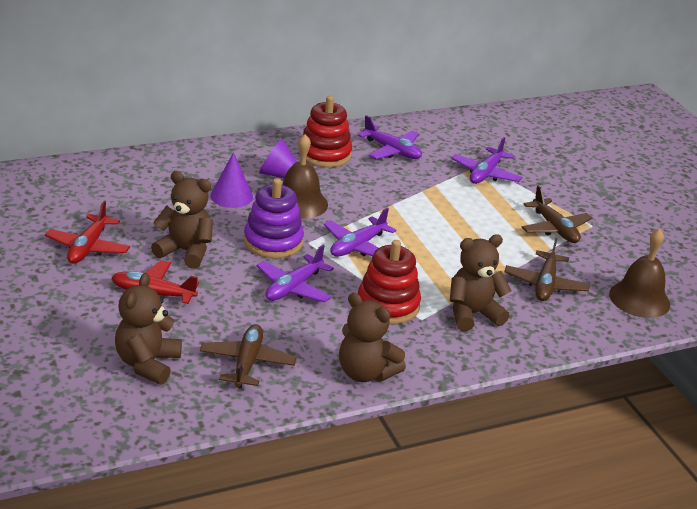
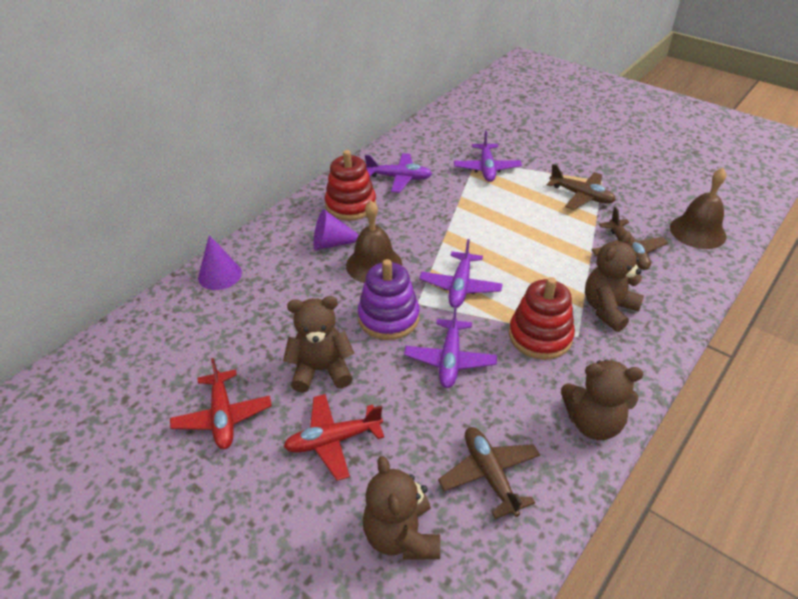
camera: 25 degrees left, 10 degrees up
purple cone [210,152,253,208] -> purple cone moved to [198,235,242,290]

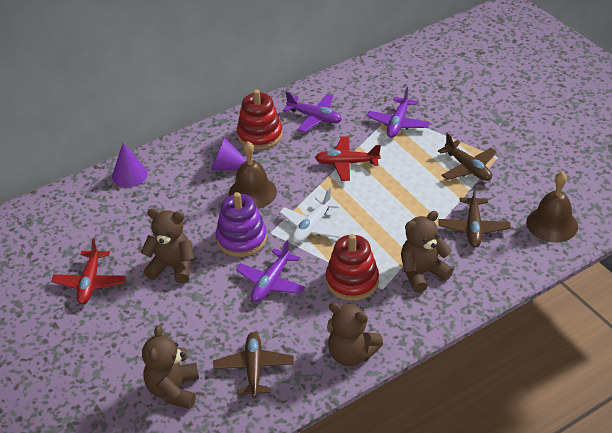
camera: 20 degrees right, 0 degrees up
red plane [284,394,384,481] -> red plane moved to [315,136,381,181]
purple plane [419,239,503,308] -> white plane [279,188,344,243]

